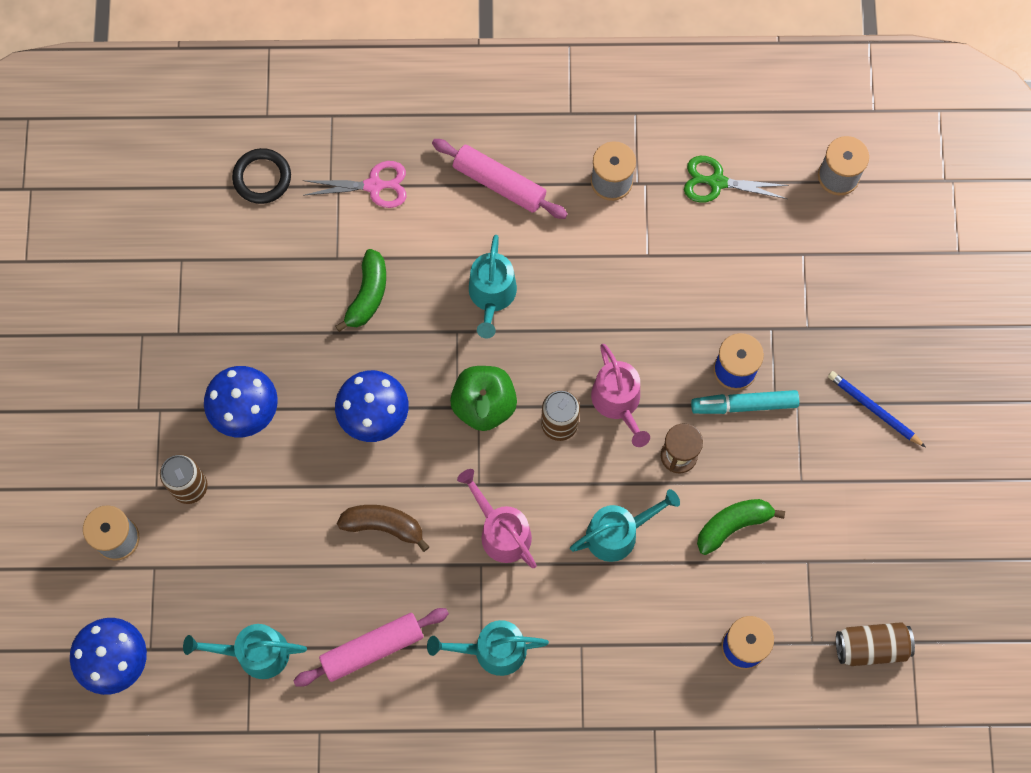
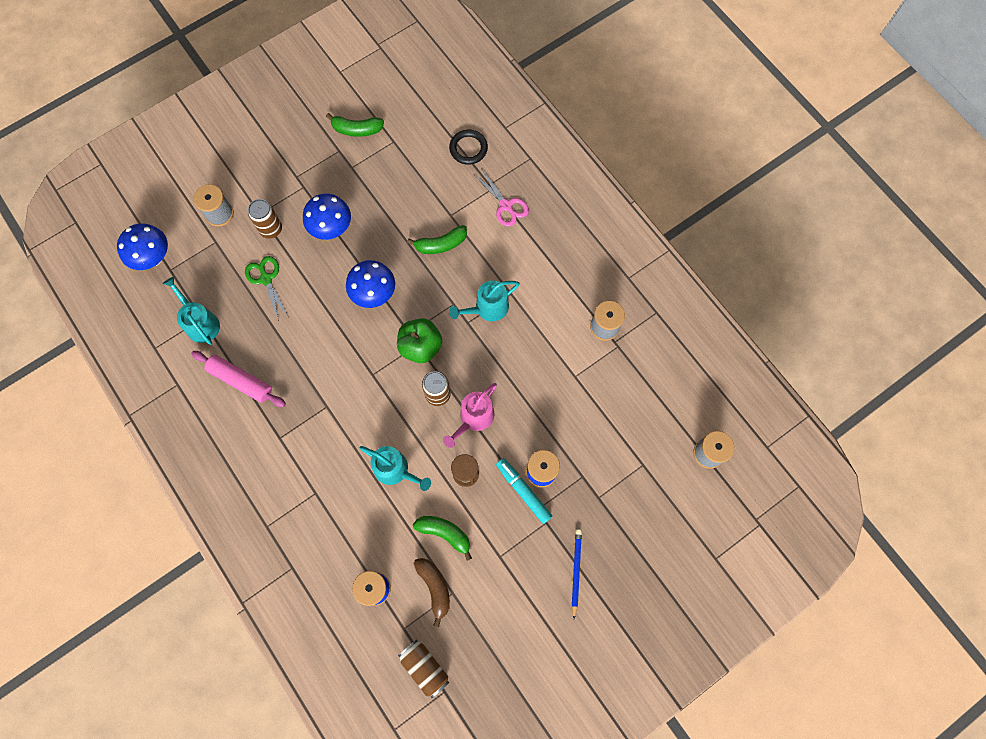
camera: 55 degrees right, 0 degrees up
brown banana [337,505,429,552] -> brown banana moved to [414,558,450,627]
turquoise watering can [427,620,549,676] -> none
pink rolling pin [432,139,568,219] -> none
pink watering can [457,469,537,568] -> none
green scissors [684,156,789,203] -> green scissors moved to [245,256,289,321]
none -> green banana [326,113,384,137]

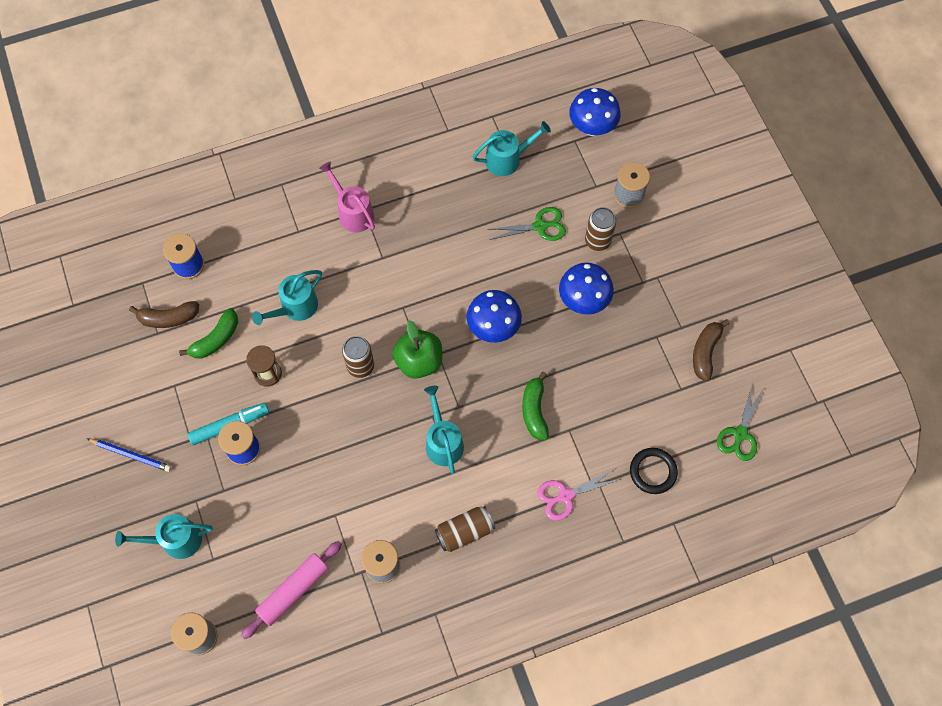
camera: 105 degrees right, 5 degrees down
pink rolling pin [191,351,286,407] -> pink rolling pin moved to [241,541,342,639]
green banana [326,113,384,137] -> brown banana [693,319,730,381]
brown can [398,639,449,698] -> brown can moved to [435,506,495,552]
pink watering can [443,383,497,448] -> pink watering can moved to [319,161,375,232]
none -> turquoise watering can [115,514,213,559]
none -> green scissors [717,384,765,461]

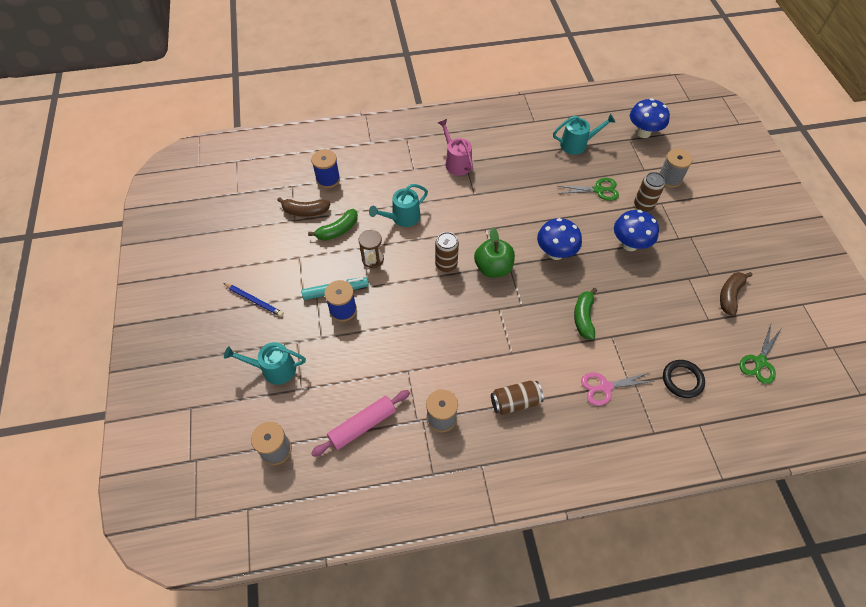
camera: 10 degrees right, 10 degrees down
turquoise watering can [424,386,464,474] -> none

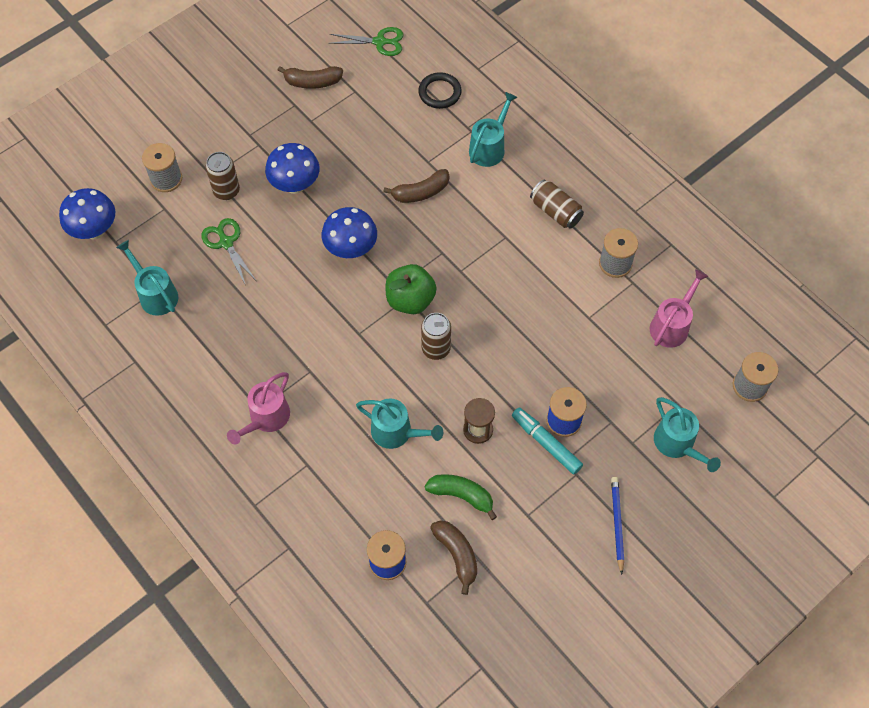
camera: 120 degrees left, 5 degrees up
pink rolling pin [311,390,410,457] -> pink watering can [650,269,708,348]
green banana [574,288,597,340] -> brown banana [383,169,449,203]
pink scissors [581,372,654,406] -> turquoise watering can [469,92,518,167]

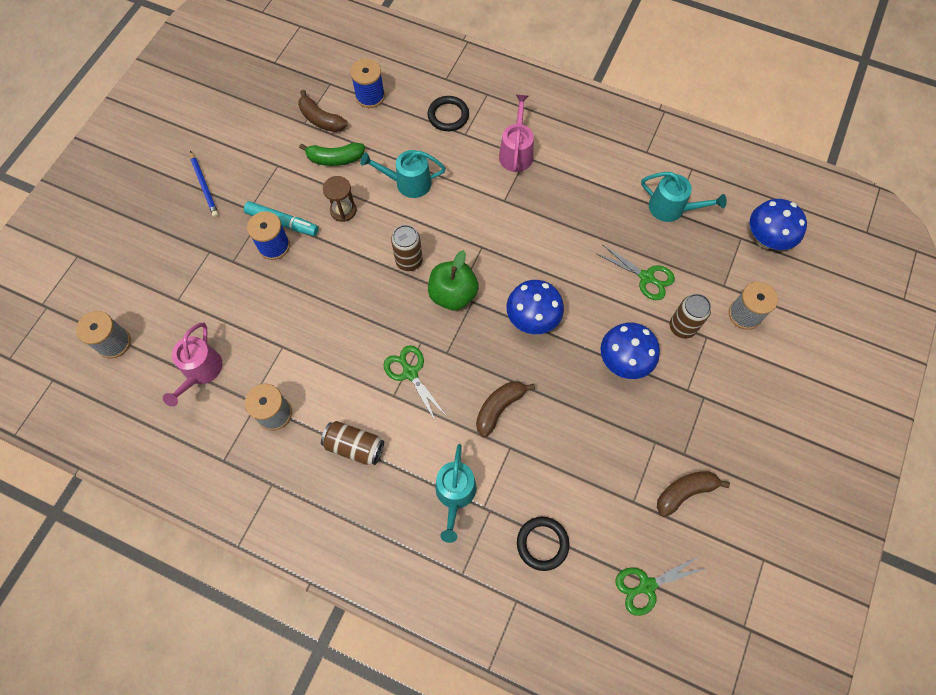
camera: 155 degrees right, 5 degrees up
turquoise watering can [654,397,721,472] -> none
none -> green scissors [383,345,446,422]
none -> black ring [428,96,469,131]

